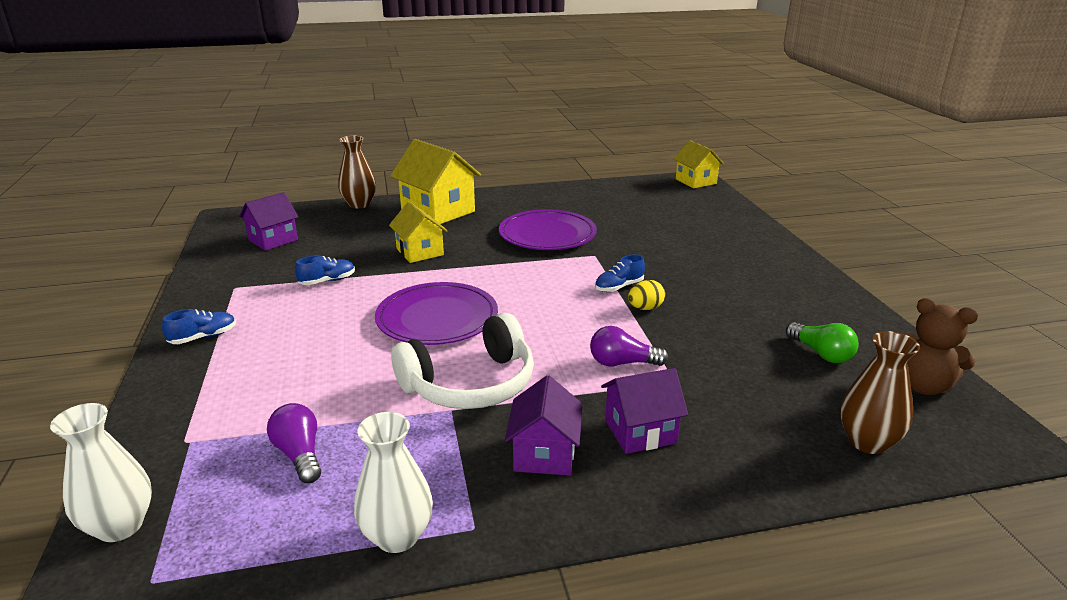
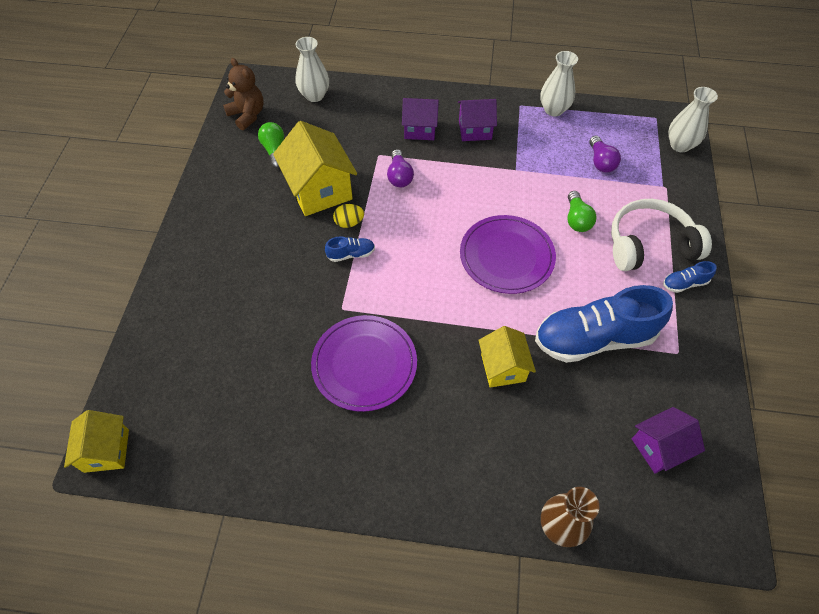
camera: 160 degrees left, 30 degrees up
blue shoe [295,255,355,285] -> blue shoe [535,285,673,363], size x2.39
yellow house [390,139,481,224] -> yellow house moved to [273,121,357,216]
white headphones [391,313,534,409] -> white headphones moved to [611,199,712,271]
purple house [505,375,583,476] -> purple house turned 60 degrees clockwise [458,99,497,141]
purple light bulb [590,326,668,366] -> purple light bulb turned 60 degrees clockwise [387,149,414,187]
brown vase [840,331,920,454] -> white vase [295,37,329,102]
none -> green light bulb [568,191,597,232]

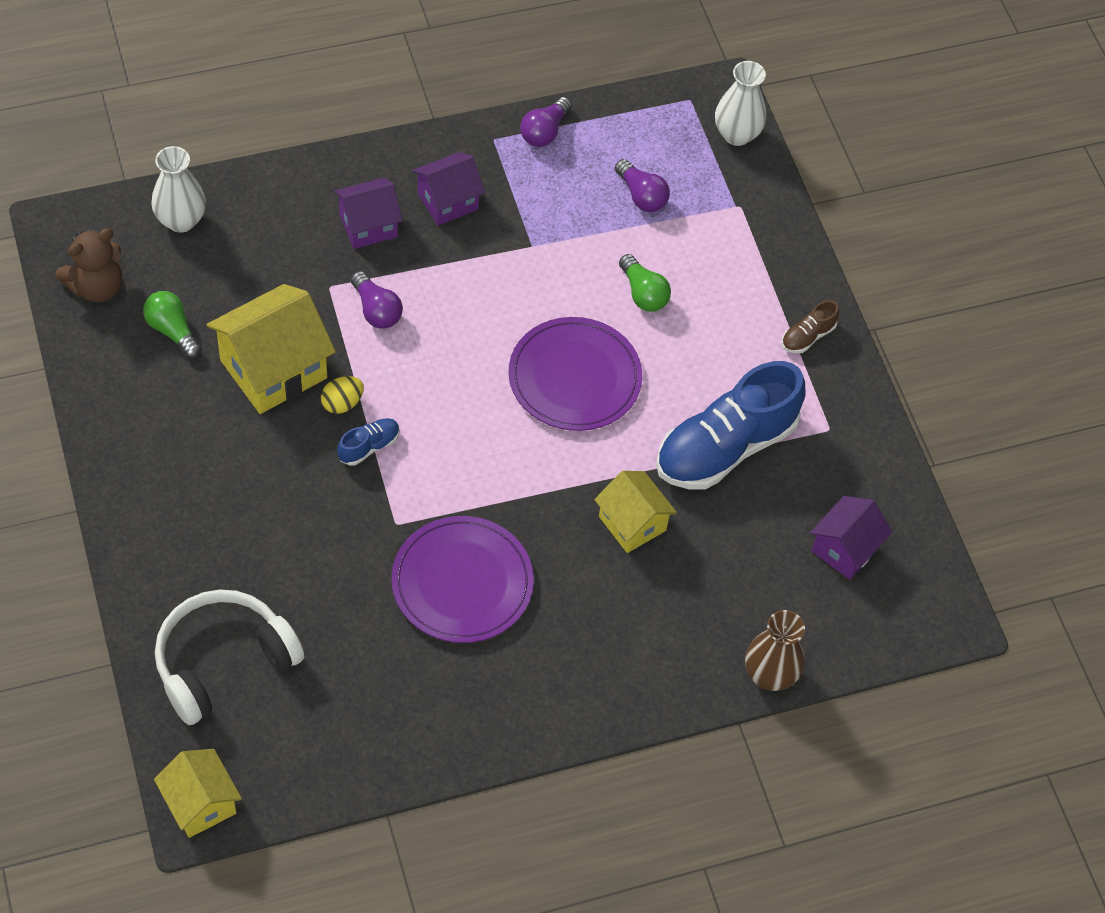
camera: 30 degrees left, 0 degrees up
brown teddy bear [223,58,264,130] -> brown teddy bear turned 120 degrees clockwise [56,228,122,302]
yellow house [273,121,357,216] -> yellow house turned 75 degrees counterclockwise [206,284,336,414]
white vase [540,51,578,116] -> purple light bulb [520,97,572,147]
white headphones [611,199,712,271] -> white headphones moved to [155,590,304,725]
blue shoe [663,261,717,293] -> brown shoe [782,300,839,354]

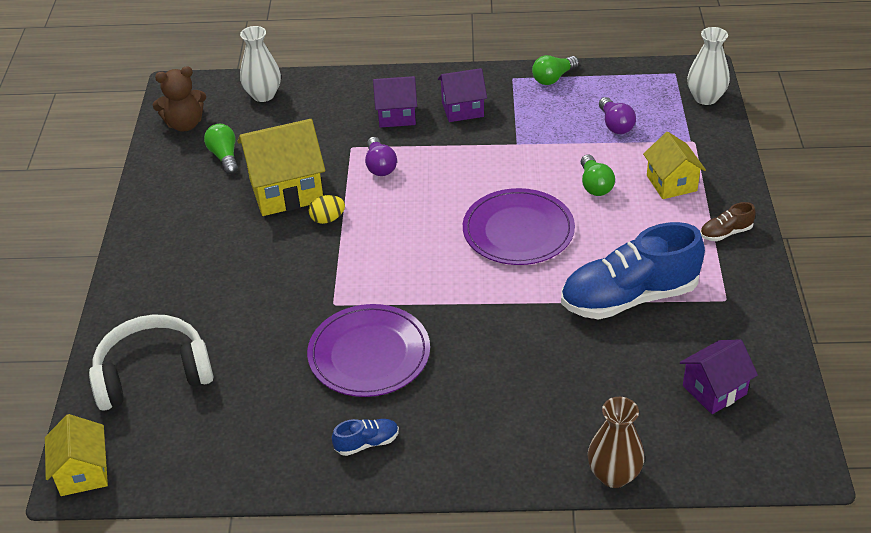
camera: 25 degrees right, 15 degrees down
blue shoe [338,418,400,466] -> blue shoe moved to [332,419,399,456]
purple light bulb [520,97,572,147] -> green light bulb [532,55,579,85]
yellow house [594,471,677,553] -> yellow house moved to [643,132,706,199]

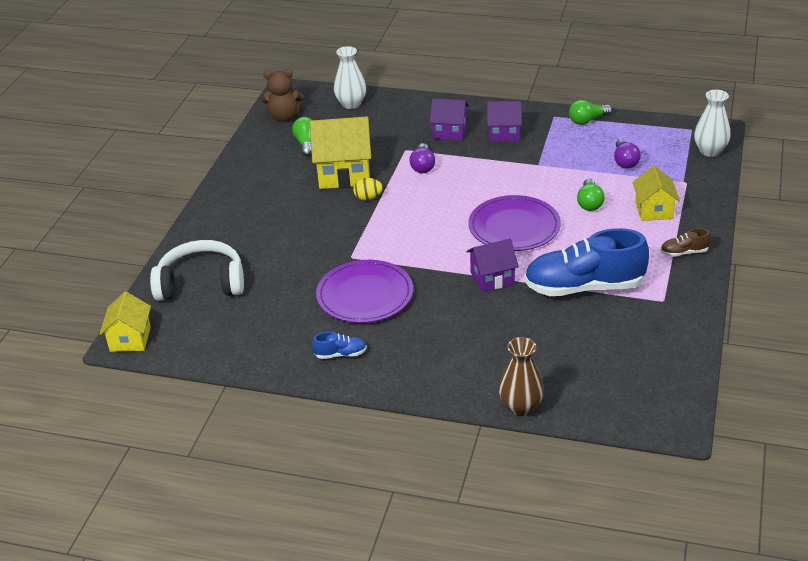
camera: 15 degrees right, 5 degrees down
purple house [680,339,758,414] -> purple house moved to [467,239,519,292]

